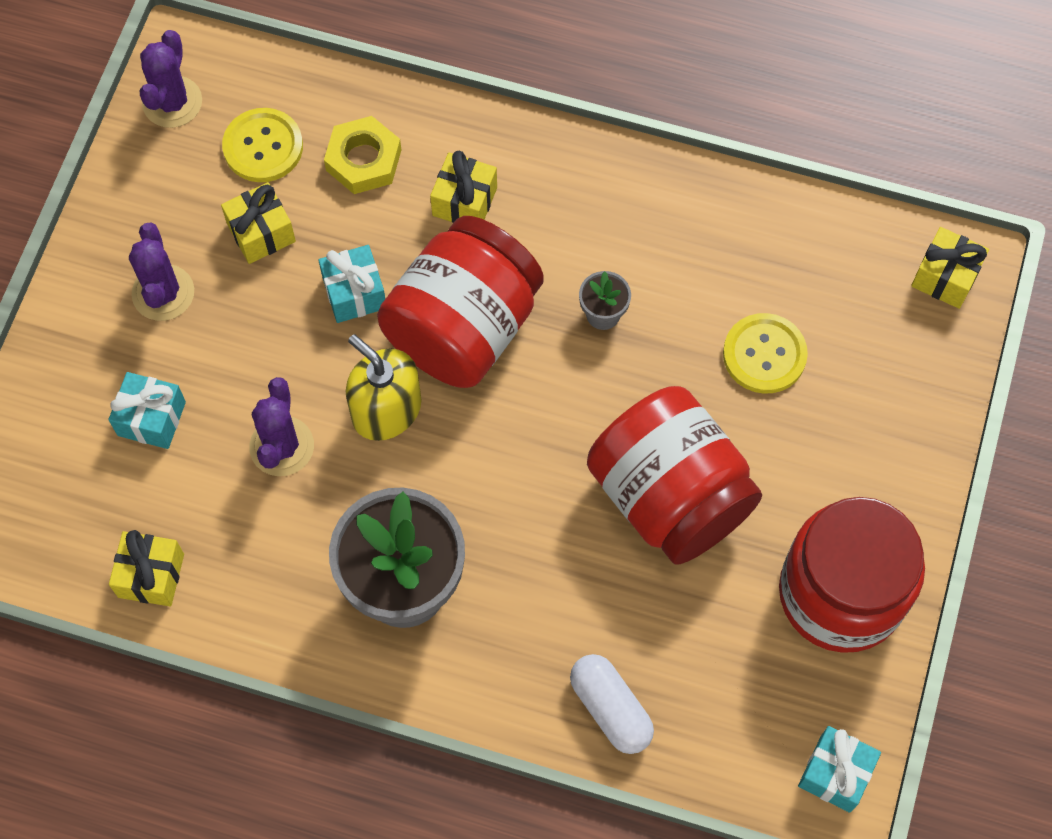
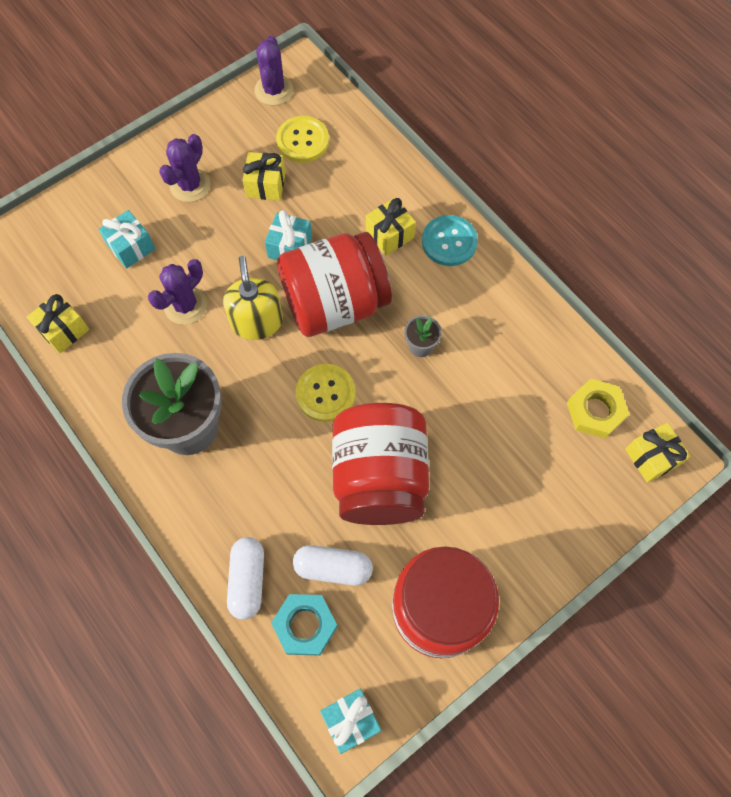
camera: 35 degrees right, 0 degrees up
purple cactus [140,30,202,128] -> purple cactus turned 45 degrees counterclockwise [254,36,293,106]
yellow nut [324,116,401,194] -> yellow nut moved to [567,378,629,439]
yellow button [723,313,808,394] -> yellow button moved to [295,364,356,422]
none -> turquoise nut [271,594,338,656]
none -> white capsule [293,545,373,586]
none -> turquoise button [422,215,478,266]

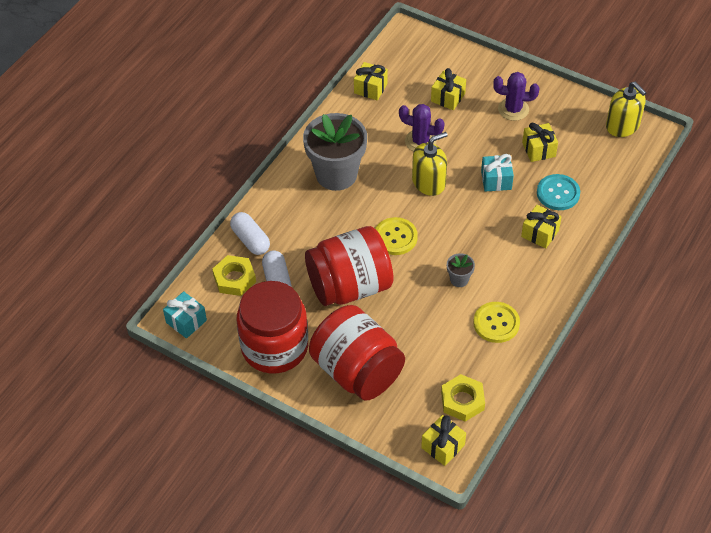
camera: 70 degrees right, 15 degrees down
turquoise gift [99,210,155,269] -> yellow gift [431,68,466,110]
white capsule [227,537,264,620] -> white capsule turned 75 degrees clockwise [230,212,270,255]
purple cactus [254,36,293,106] -> yellow soap dispenser [606,81,647,137]
turquoise nut [271,594,338,656] -> yellow nut [212,255,256,296]
yellow button [276,116,329,163] -> yellow button moved to [473,302,520,343]
red jar [277,232,392,337] -> red jar moved to [309,305,405,401]
turquoise button [422,215,478,266] -> turquoise button moved to [537,174,580,210]

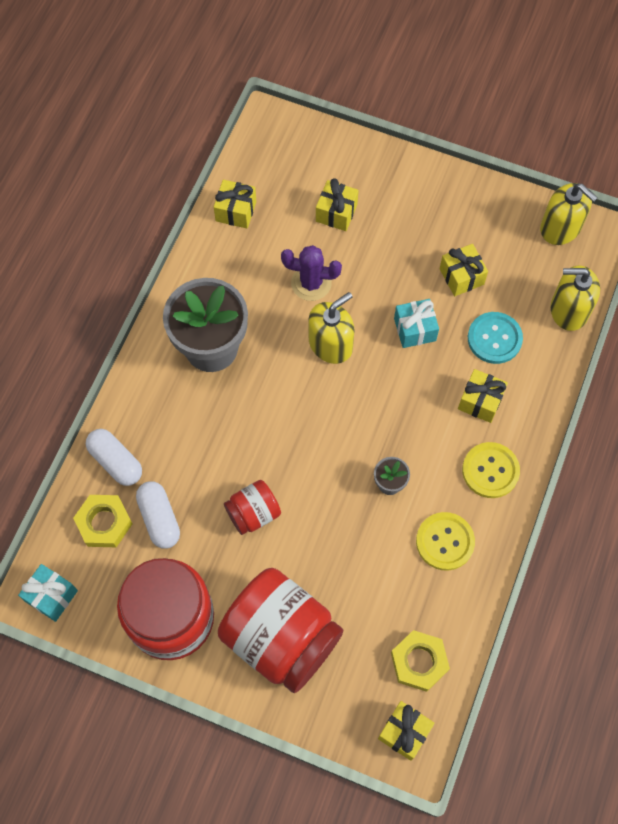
camera: 10 degrees left, 15 degrees up
red jar [305,226,394,306] -> red jar [224,480,281,535], size x0.49
yellow button [375,217,418,255] -> yellow button moved to [462,442,520,498]
purple cactus [493,72,539,121] -> none
none -> yellow soap dispenser [551,266,600,331]

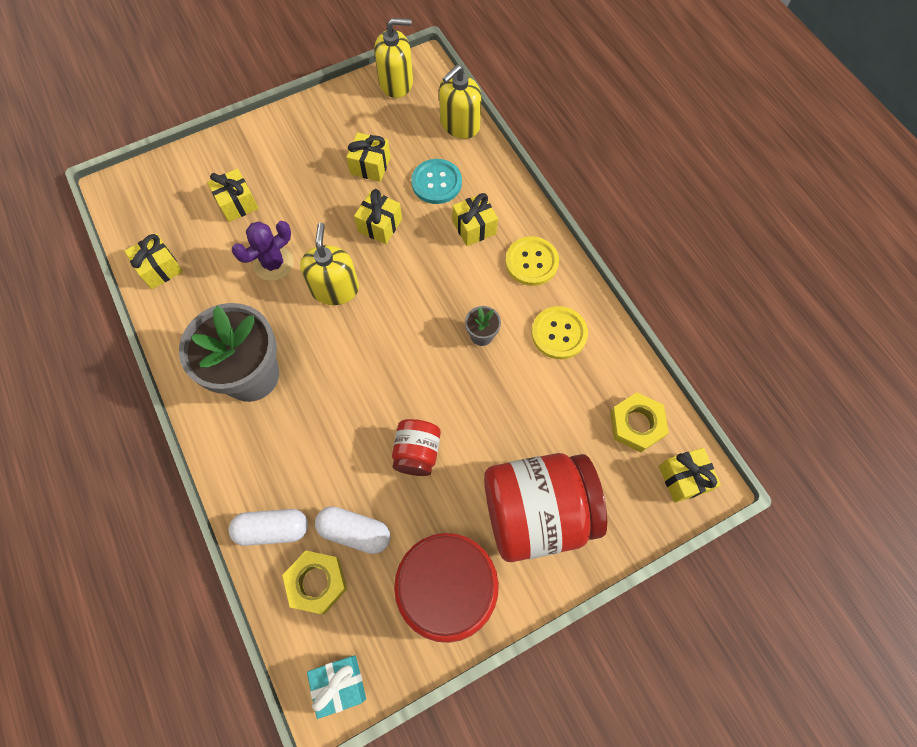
camera: 50 degrees left, 0 degrees up
turquoise gift [394,299,439,348] -> yellow gift [354,189,402,244]

